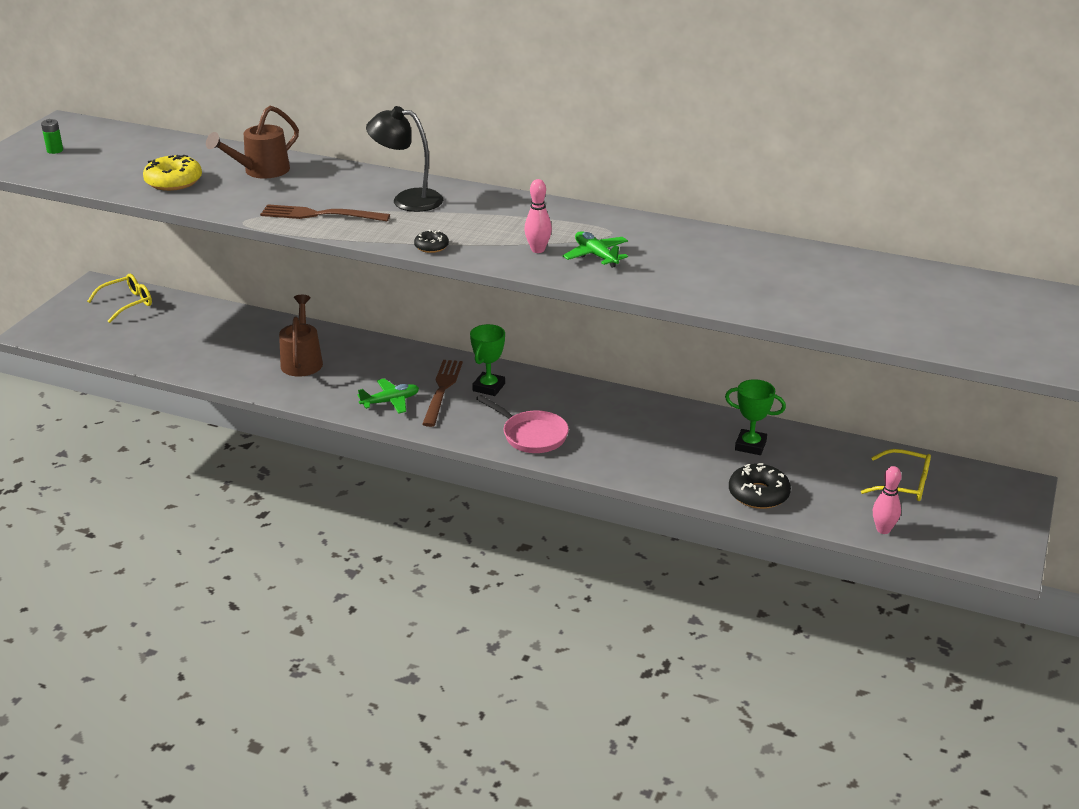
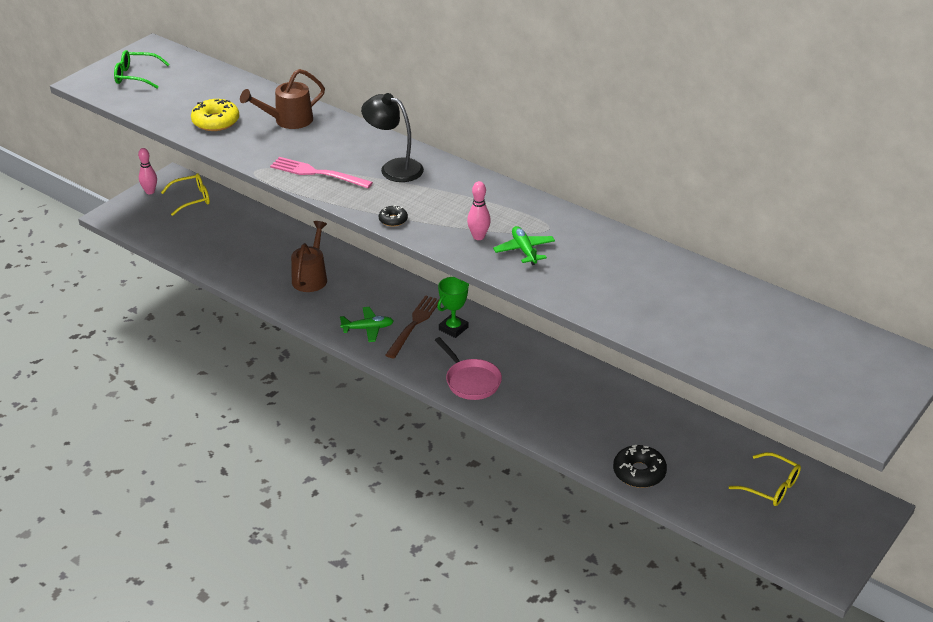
camera: 15 degrees right, 5 degrees up
green battery [41,119,63,154] -> green glasses [114,50,170,89]
brown fork [260,204,390,221] -> pink fork [270,157,373,188]
green trophy [725,379,786,455] -> none
pink bowling pin [873,466,901,534] -> pink bowling pin moved to [138,148,157,194]

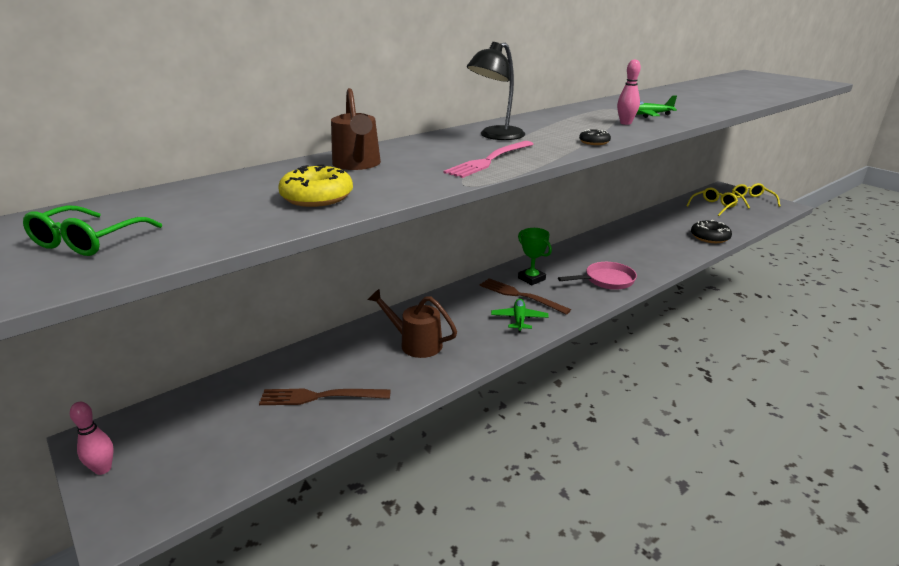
camera: 75 degrees left, 10 degrees down
yellow glasses [161,173,210,216] -> yellow glasses moved to [732,183,780,209]
none -> brown fork [259,389,391,405]

